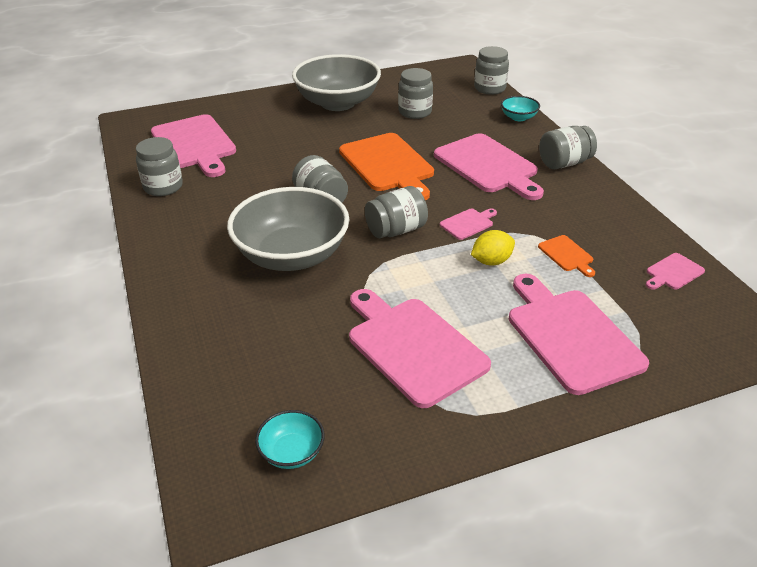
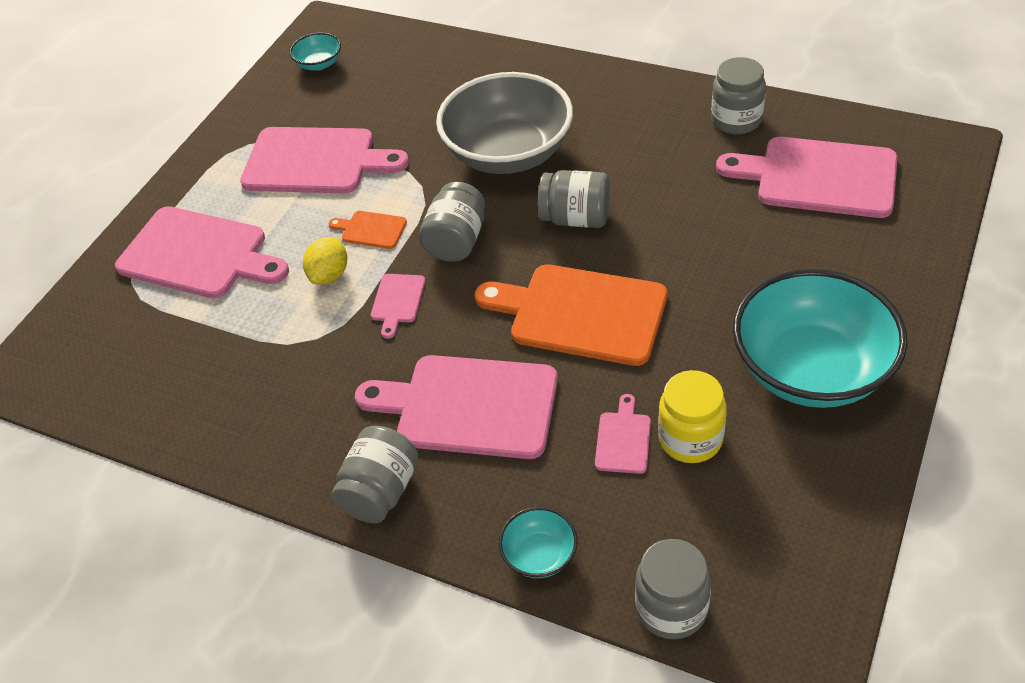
camera: 140 degrees right, 10 degrees up
grey bowl [292,54,381,111] -> turquoise bowl [733,269,908,408]
grey jar [398,68,433,119] -> yellow jar [658,370,727,463]
orange cutting board [538,235,595,277] -> orange cutting board moved to [329,211,407,249]
pink cutting board [646,253,705,290] -> pink cutting board moved to [595,394,651,474]

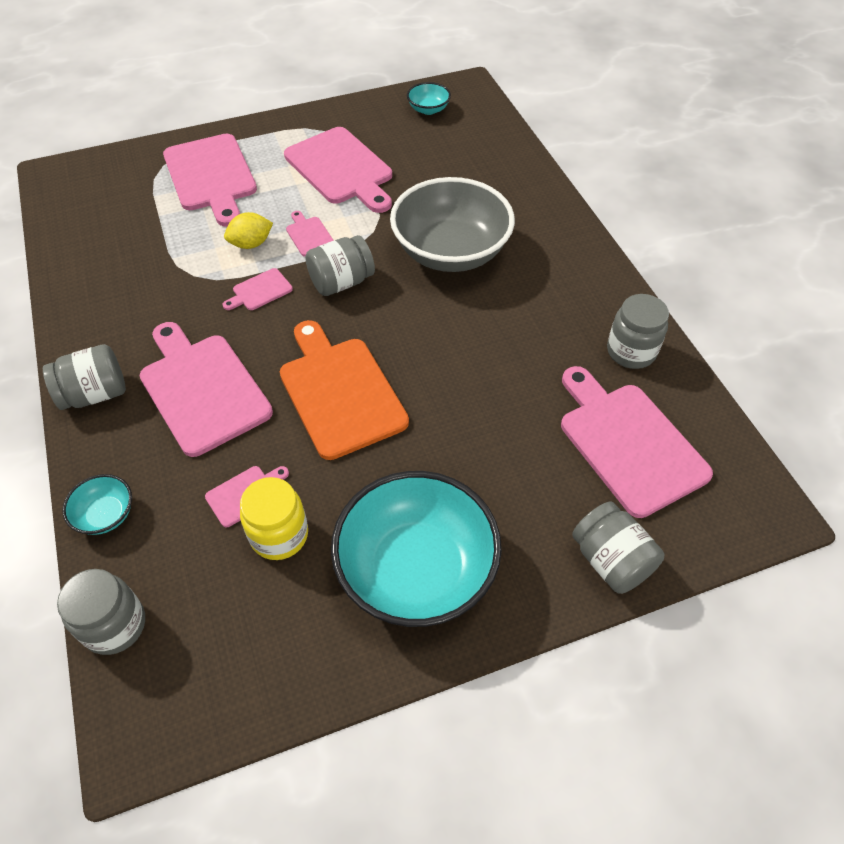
camera: 40 degrees right, 5 degrees up
orange cutting board [329,211,407,249] -> pink cutting board [286,211,334,257]
grey jar [538,170,610,228] -> grey jar moved to [572,501,664,594]

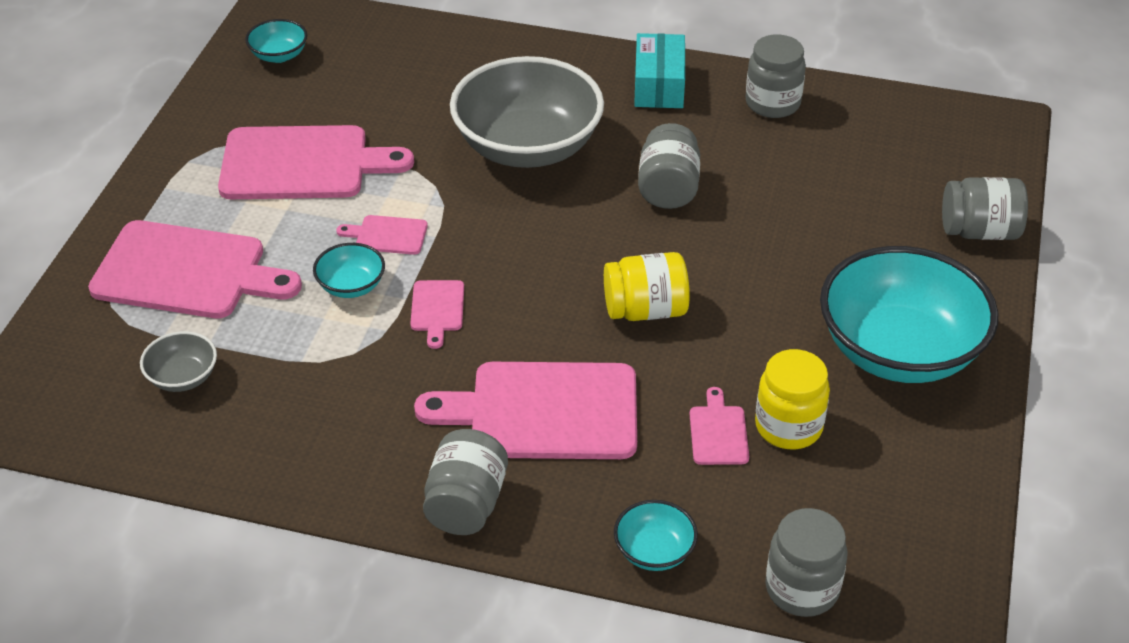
camera: 55 degrees left, 10 degrees down
yellow lemon [224,212,273,249] -> turquoise bowl [313,243,385,298]
orange cutting board [280,320,409,460] -> yellow jar [604,252,690,321]
grey jar [305,235,375,296] -> grey jar moved to [638,123,700,209]
pink cutting board [561,366,713,518] -> none
none -> grey bowl [140,331,217,392]
none -> turquoise box [634,33,685,108]

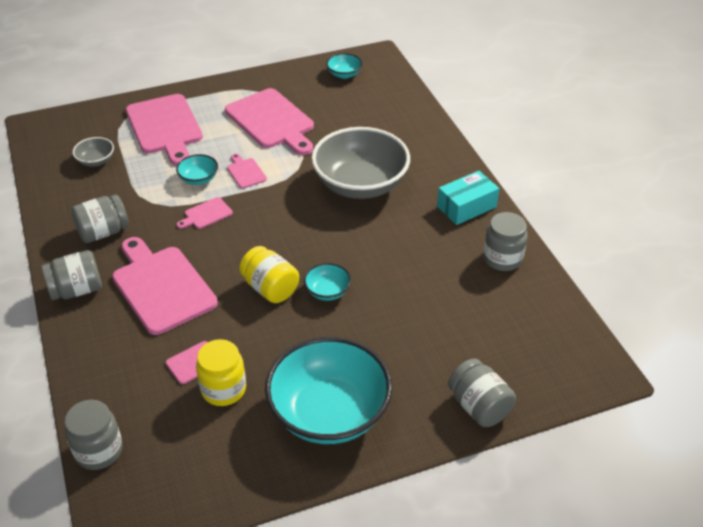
camera: 55 degrees right, 0 degrees up
turquoise bowl [614,500,698,571] -> turquoise bowl moved to [304,263,351,301]
grey jar [638,123,700,209] -> grey jar moved to [71,194,129,243]

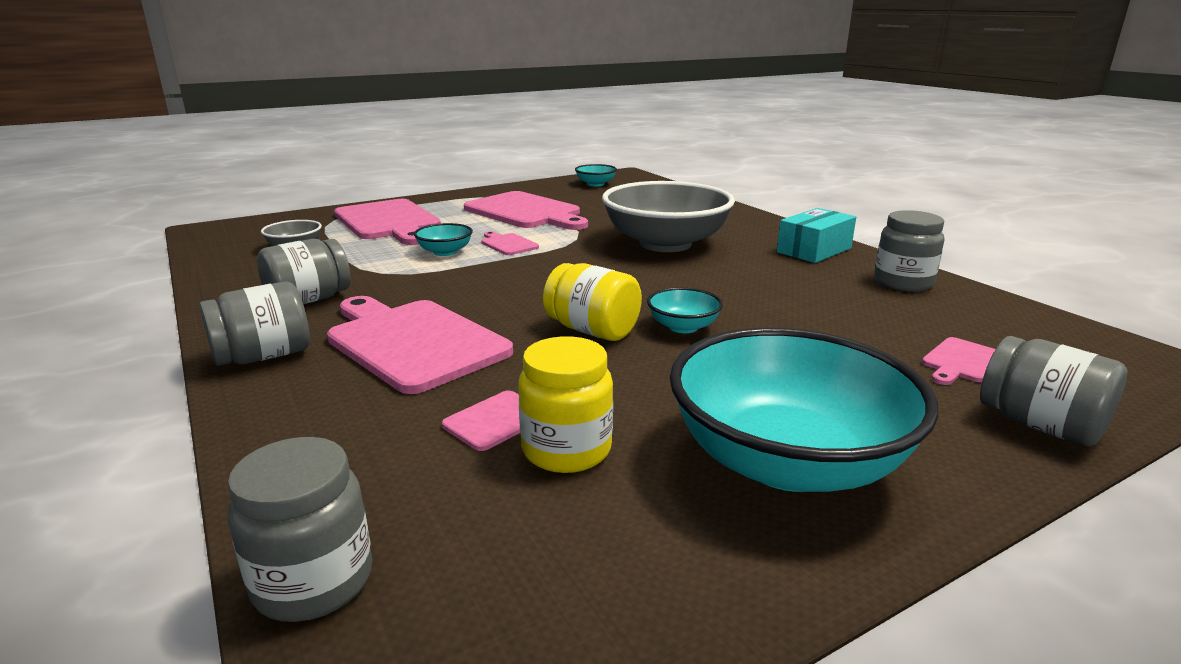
camera: 10 degrees left, 20 degrees down
pink cutting board [177,197,233,229] -> pink cutting board moved to [922,337,996,385]

